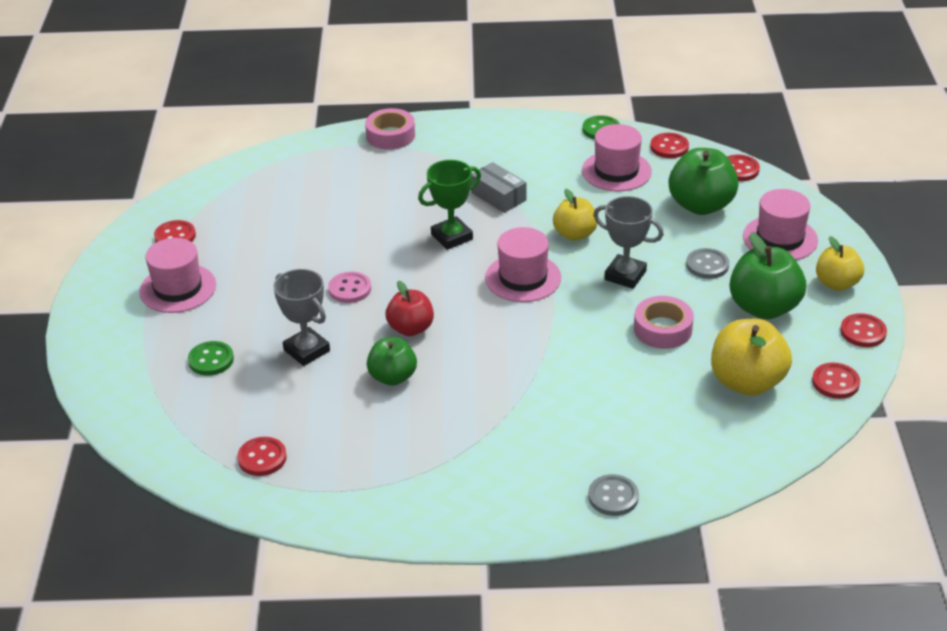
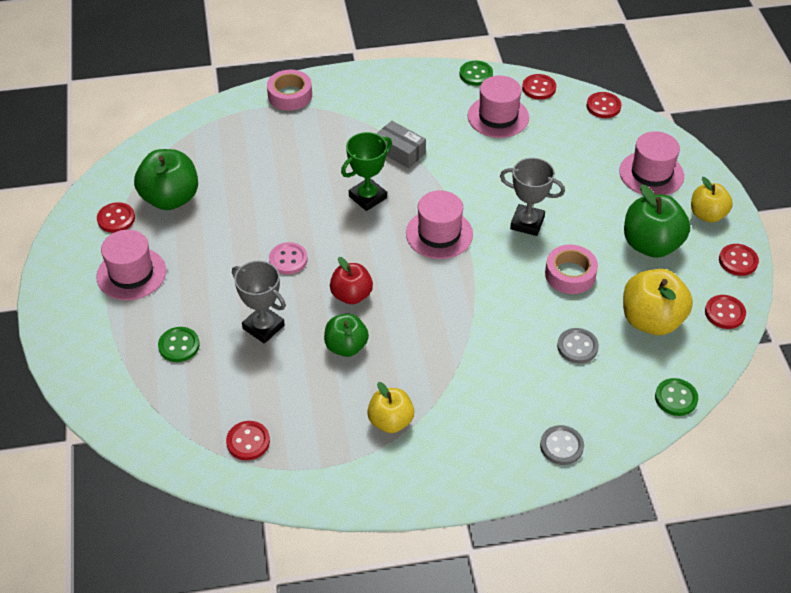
camera: 10 degrees left, 10 degrees up
yellow apple [553,189,598,241] -> yellow apple moved to [367,382,414,433]
green apple [669,148,739,215] -> green apple moved to [134,149,198,210]
grey button [686,248,729,279] -> grey button moved to [557,328,599,363]
none -> green button [655,378,698,416]

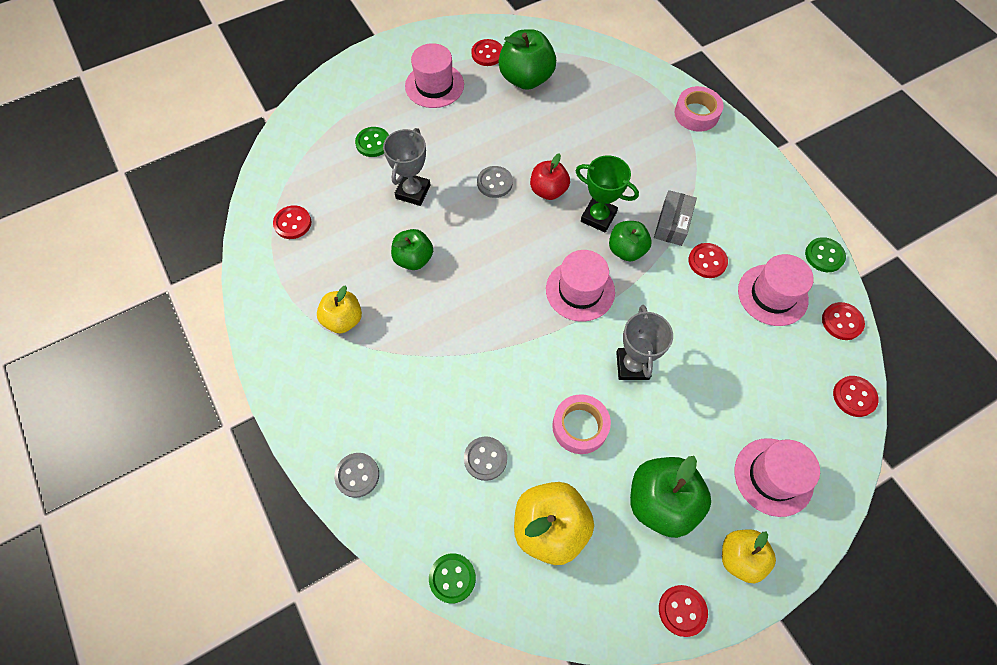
camera: 70 degrees right, 15 degrees up
pink button [269,242,308,274] -> grey button [477,166,513,198]
red apple [330,257,373,304] -> red apple moved to [530,153,570,200]
red button [705,295,746,329] -> red button moved to [688,243,728,278]
none -> green apple [609,221,651,261]

